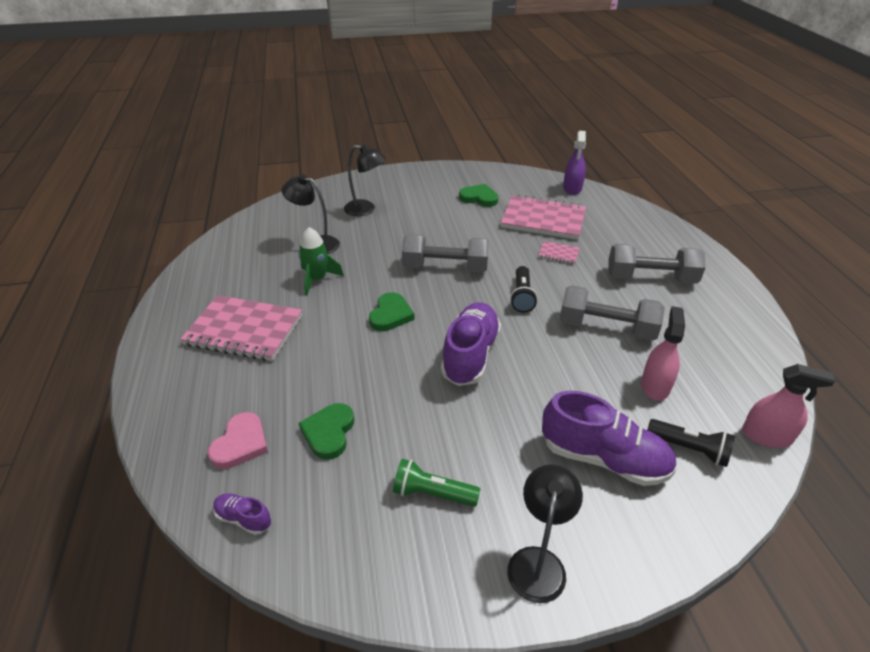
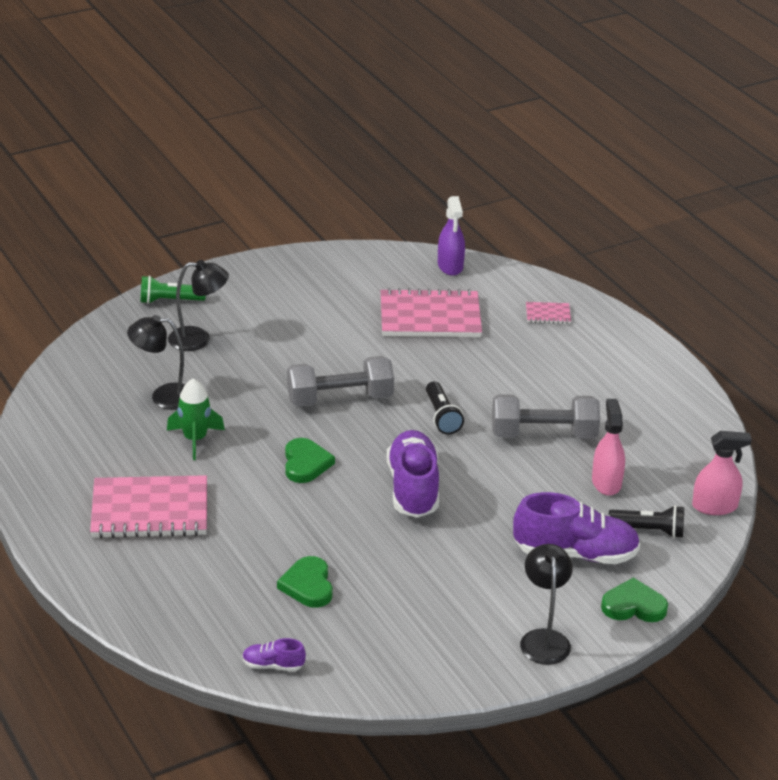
camera: 20 degrees left, 5 degrees down
pink heart [208,412,268,469] -> none
green flashlight [393,459,480,506] -> green flashlight moved to [140,276,206,304]
green heart [459,184,498,207] -> green heart moved to [601,577,668,622]
pink notebook [538,241,580,264] -> pink notebook moved to [526,302,571,324]
grey dumbbell [609,244,706,284] -> none

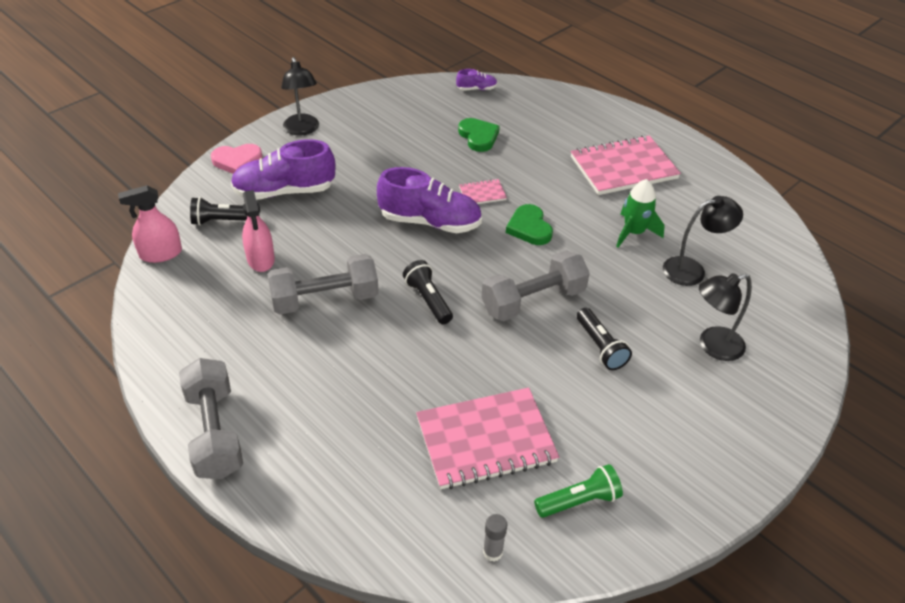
camera: 165 degrees right, 10 degrees up
green flashlight [140,276,206,304] -> green flashlight moved to [534,464,623,518]
purple shoe [387,430,439,518] -> purple shoe turned 60 degrees counterclockwise [377,167,482,233]
purple spray bottle [438,196,465,276] -> grey glue stick [483,514,507,562]
pink notebook [526,302,571,324] -> pink notebook moved to [459,179,507,204]
green heart [601,577,668,622] -> pink heart [211,144,263,174]
none -> grey dumbbell [179,358,243,479]
none -> black flashlight [577,308,632,370]

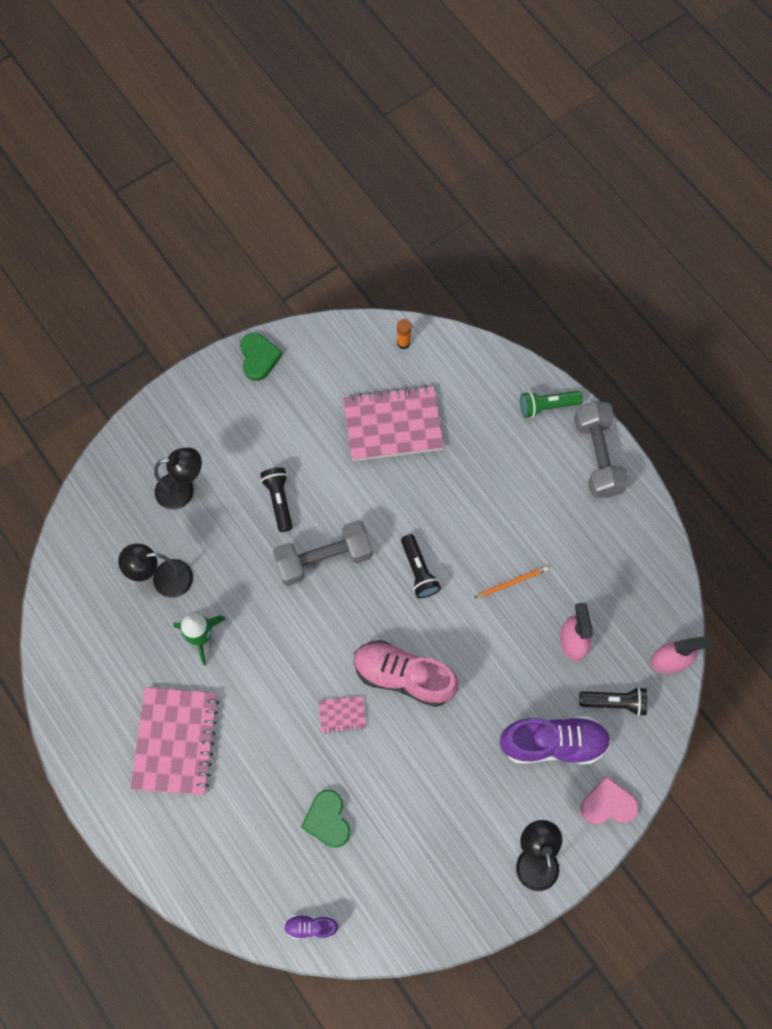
camera: 170 degrees left, 25 degrees up
grey dumbbell [267,254,379,314] -> orange pencil [474,566,548,598]
purple shoe [377,167,482,233] -> pink shoe [354,640,459,707]
grey glue stick [483,514,507,562] -> orange glue stick [397,319,411,349]
green heart [506,204,553,245] -> green heart moved to [240,333,283,381]
green flashlight [534,464,623,518] -> green flashlight moved to [520,391,583,418]
pink notebook [571,135,681,195] -> pink notebook turned 75 degrees counterclockwise [130,687,220,795]

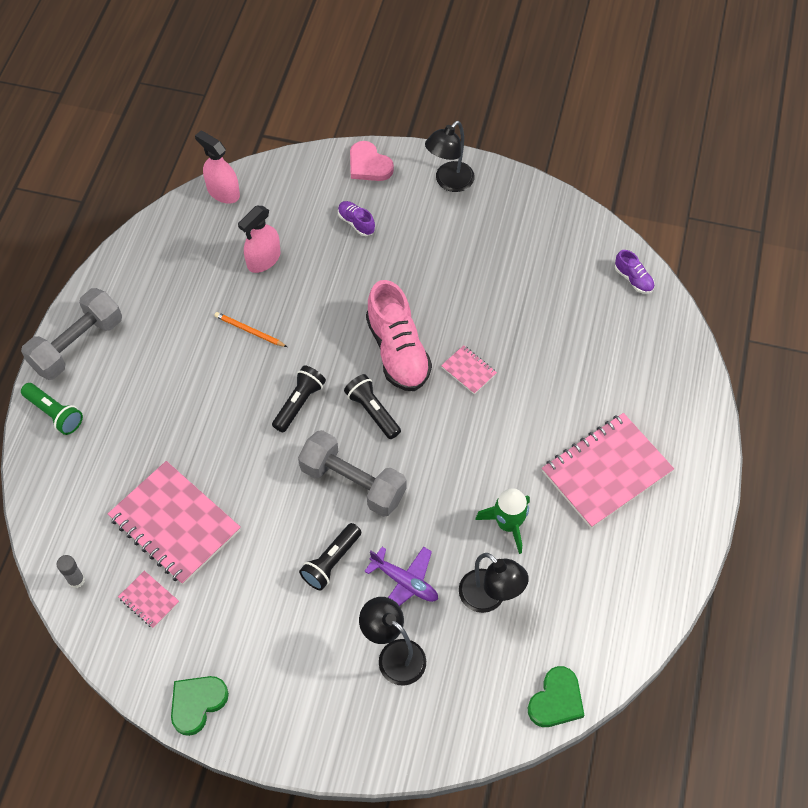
camera: 130 degrees left, 10 degrees down
green heart [301,790,350,848] -> green heart moved to [528,666,584,727]
orange glue stick [397,319,411,349] -> grey glue stick [57,555,85,588]
purple shoe [500,716,611,765] -> purple shoe [338,201,375,236], size x0.47
black flashlight [579,687,648,716] -> black flashlight moved to [344,374,401,439]
none -> pink notebook [118,571,179,629]
none -> purple plane [364,547,438,606]

